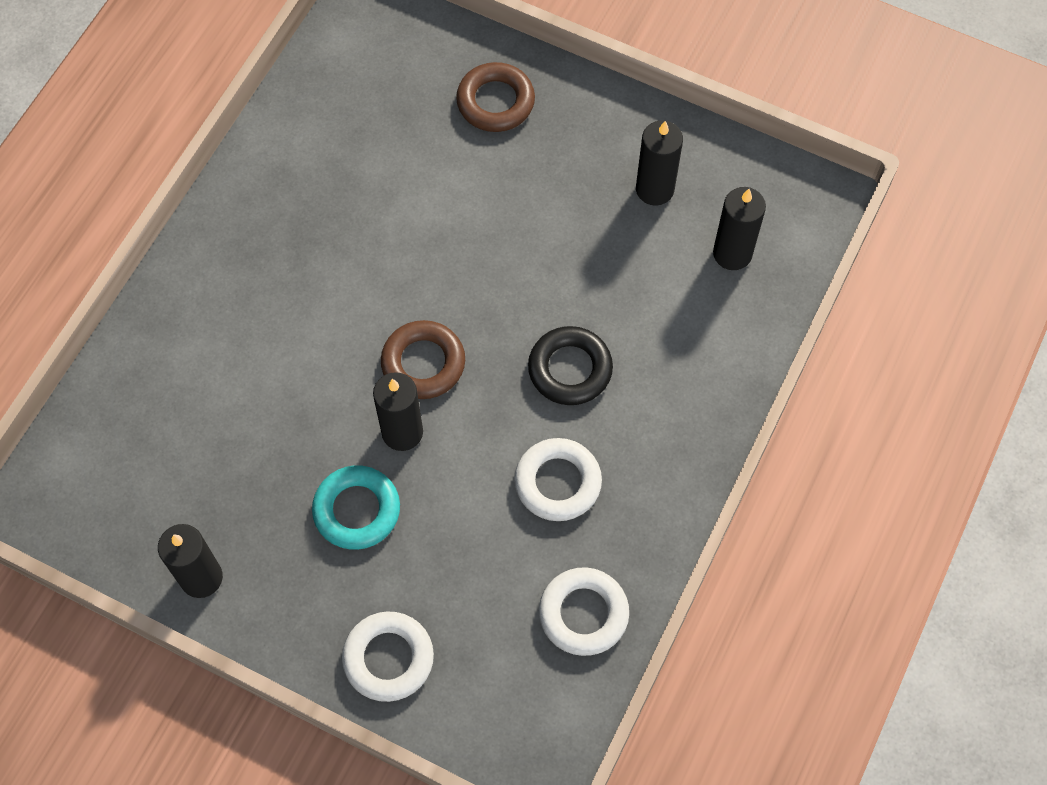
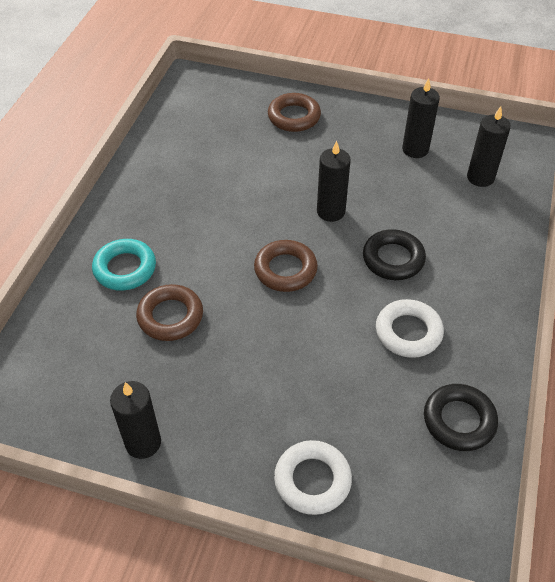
camera: 10 degrees left, 15 degrees down
turquoise ring [312,465,400,550] -> turquoise ring moved to [92,239,156,291]
black candle [373,372,423,451] -> black candle moved to [317,141,351,222]
white ring [539,567,629,656] -> black ring [424,384,498,451]
none -> brown ring [136,284,203,341]

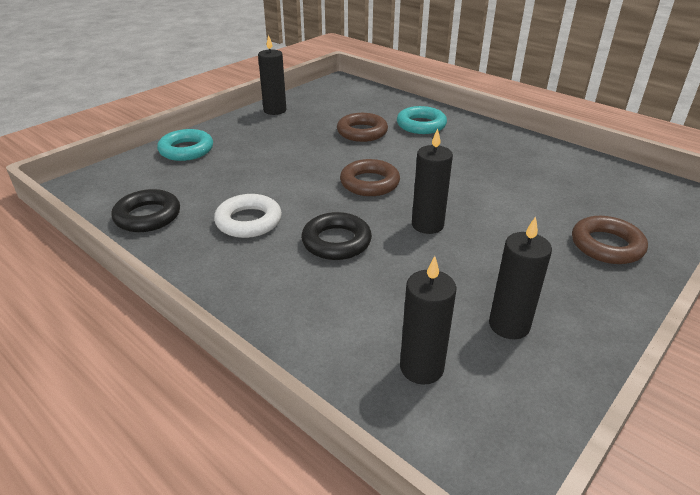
camera: 115 degrees right, 15 degrees down
white ring [274,440,352,515] -> turquoise ring [157,129,213,161]

